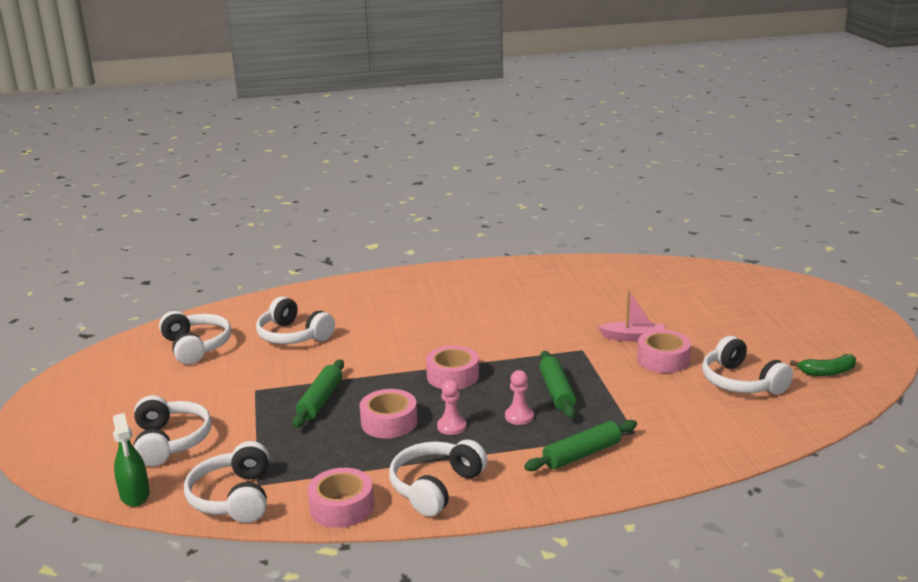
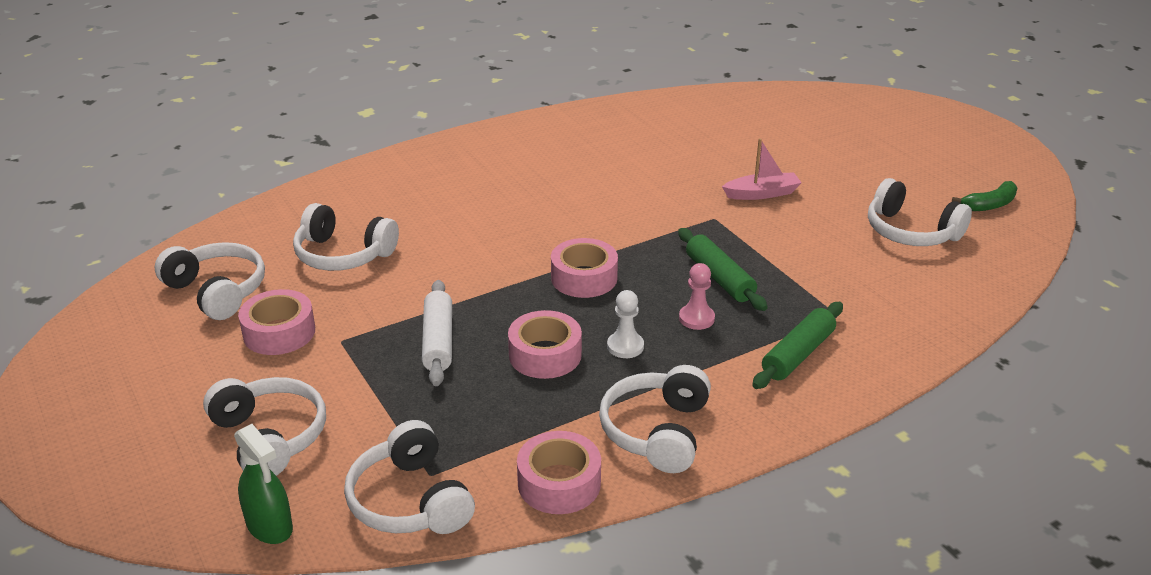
camera: 20 degrees left, 10 degrees up
green rolling pin [293,360,344,428] -> white rolling pin [422,280,452,386]
pink pawn [437,380,466,435] -> white pawn [607,290,644,358]
pink tape [637,330,691,373] -> pink tape moved to [238,289,315,355]

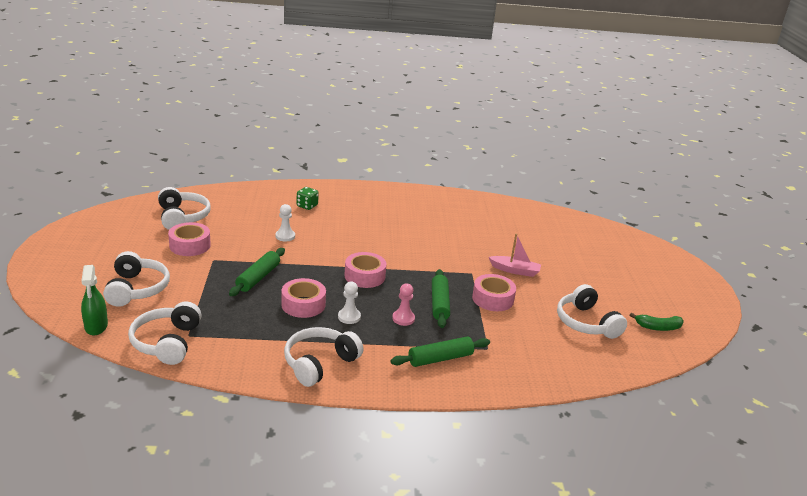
camera: 25 degrees right, 5 degrees down
white headphones [293,203,399,271] -> none
white rolling pin [422,280,452,386] -> green rolling pin [229,248,285,296]
pink tape [517,431,601,514] -> pink tape moved to [472,274,516,311]
none -> white pawn [276,204,295,242]
none -> green dice [297,187,319,210]

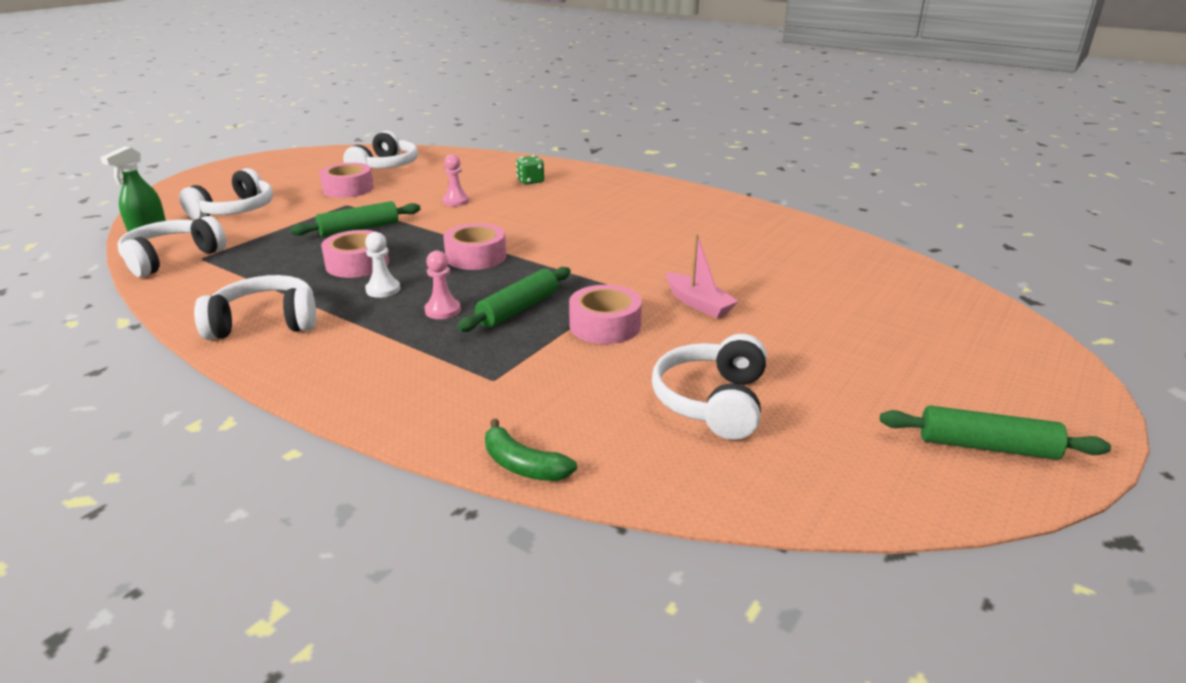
camera: 40 degrees right, 0 degrees up
white pawn [276,204,295,242] -> pink pawn [443,154,469,206]
green rolling pin [391,337,490,367] -> green rolling pin moved to [880,406,1111,460]
green banana [630,313,684,331] -> green banana moved to [485,419,577,481]

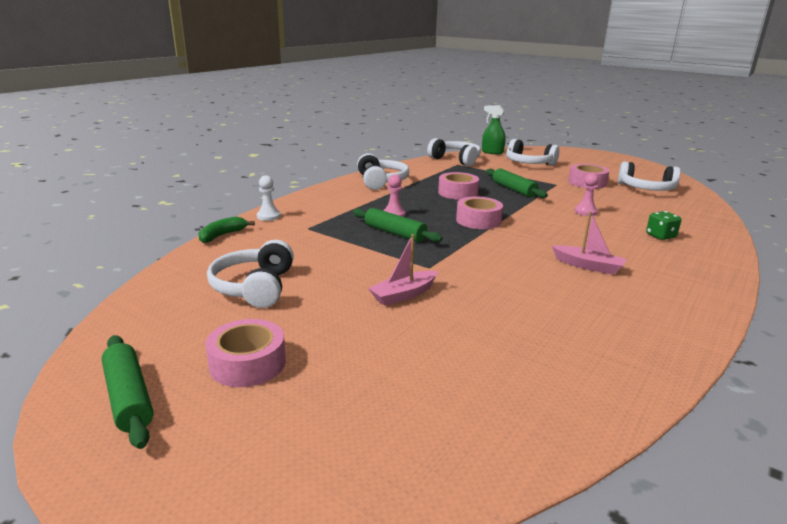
camera: 90 degrees right, 5 degrees down
white pawn [365,232,400,298] -> white pawn moved to [257,175,280,221]
pink tape [569,285,642,344] -> pink tape moved to [205,319,286,387]
white headphones [652,334,767,440] -> white headphones turned 105 degrees counterclockwise [207,240,294,308]
green rolling pin [880,406,1111,460] -> green rolling pin turned 45 degrees counterclockwise [102,335,154,449]
none -> pink boat [552,211,626,275]

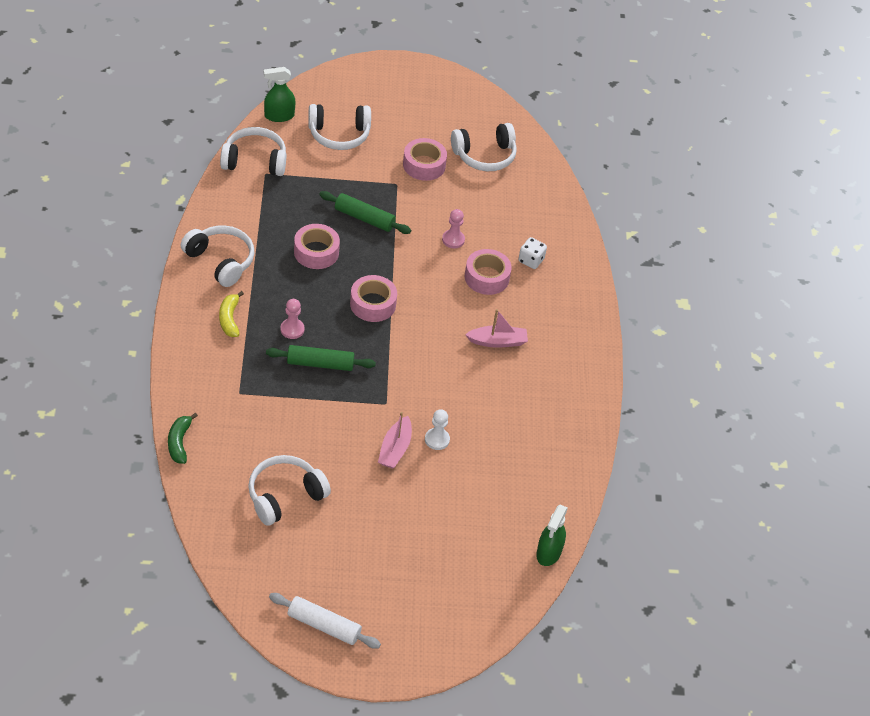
camera: 40 degrees left, 25 degrees up
green rolling pin [102,335,154,449] -> white rolling pin [269,593,381,649]
pink tape [205,319,286,387] -> pink tape moved to [465,249,512,295]
white headphones [207,240,294,308] -> white headphones turned 90 degrees clockwise [248,455,331,526]
white pawn [257,175,280,221] -> white pawn moved to [425,409,450,450]
green dice [646,211,681,240] -> white dice [518,237,547,269]
none -> yellow banana [219,291,244,337]
none -> green spray bottle [536,505,568,566]

